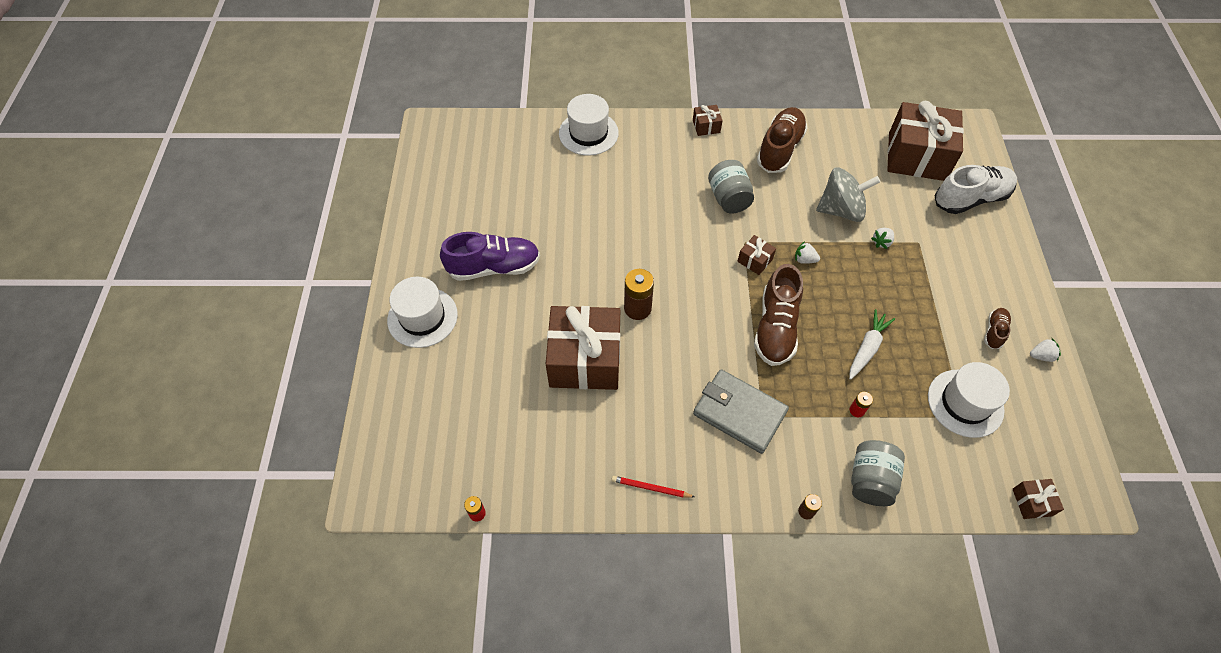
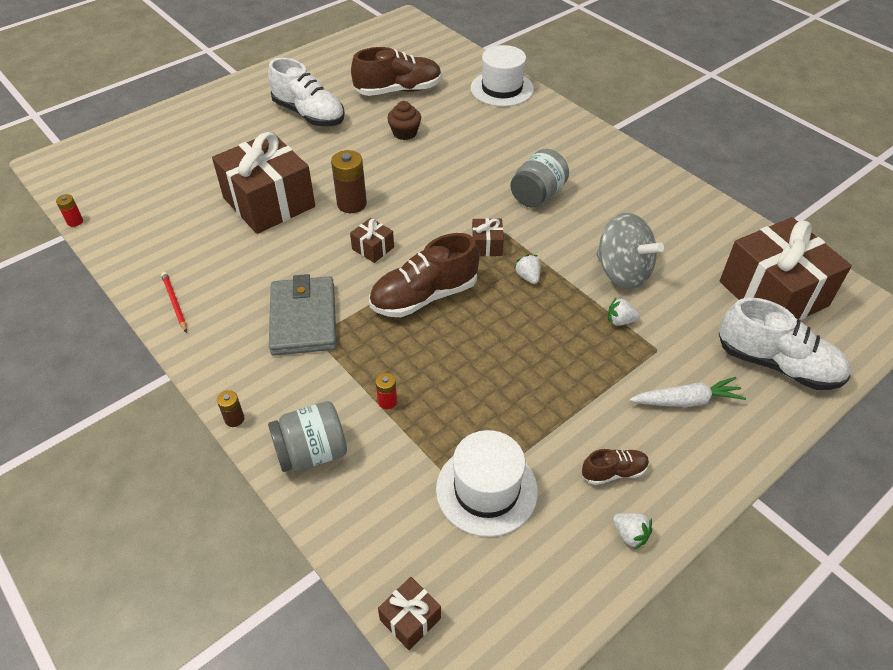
camera: 50 degrees right, 10 degrees down
white hat [387,277,458,348] -> none
purple shoe [440,232,540,281] -> white shoe [268,58,345,126]
brown gift [693,105,723,136] -> brown gift moved to [350,218,394,263]
brown shoe [757,107,808,173] -> brown shoe moved to [351,47,442,96]
white carrot [849,309,895,380] -> white carrot moved to [629,377,746,407]
none -> brown cupcake [387,101,421,140]

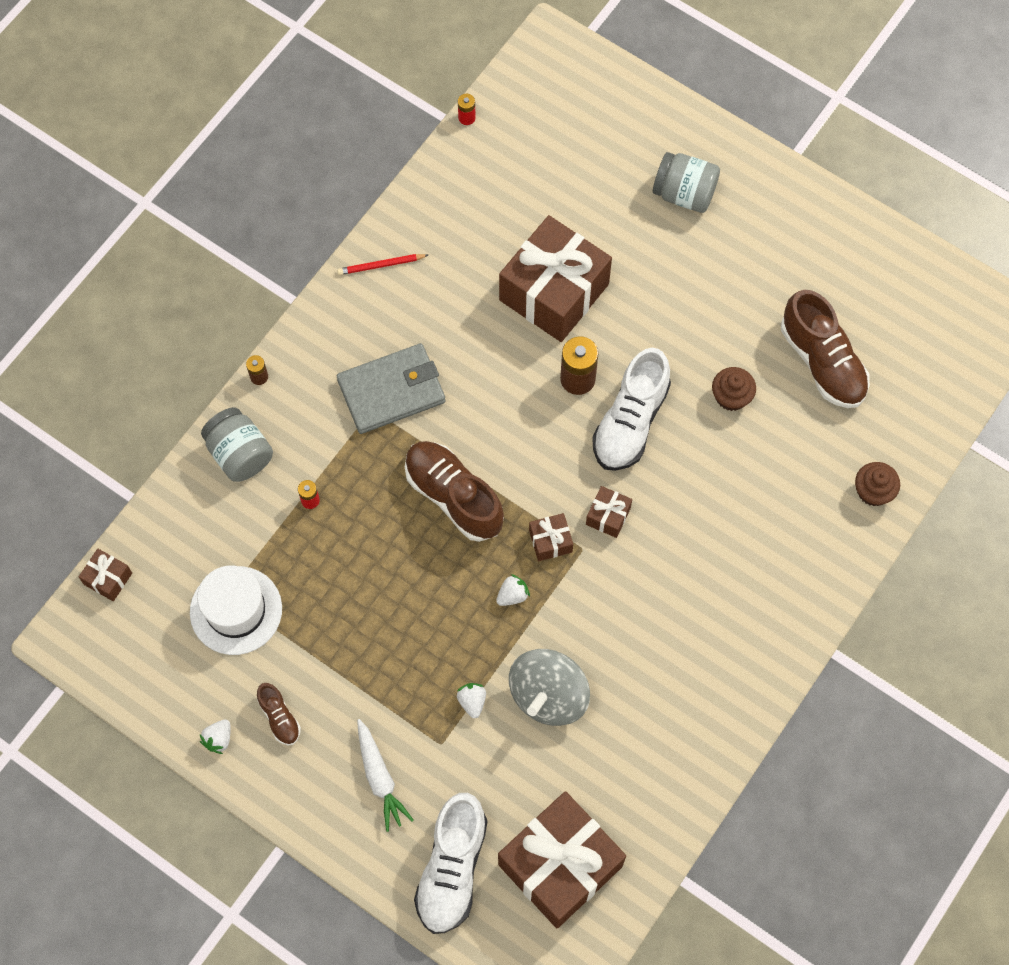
camera: 75 degrees right, 20 degrees up
red pencil [161,272,187,332] -> red pencil turned 150 degrees counterclockwise [337,254,428,275]
white shoe [268,58,345,126] -> white shoe moved to [592,348,671,471]
brown gift [350,218,394,263] -> brown gift moved to [586,486,632,538]
white hat [470,45,534,107] -> brown cupcake [855,462,900,506]
grey jar [510,149,569,208] -> grey jar moved to [653,152,720,213]

